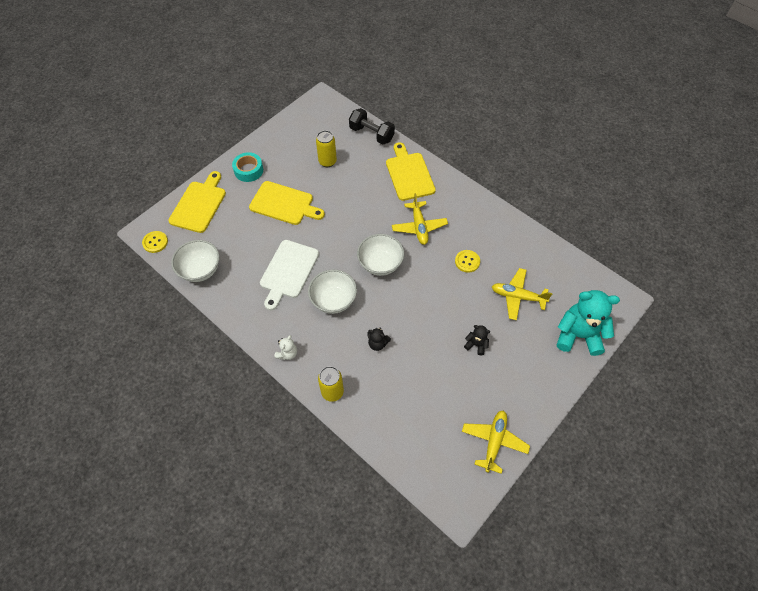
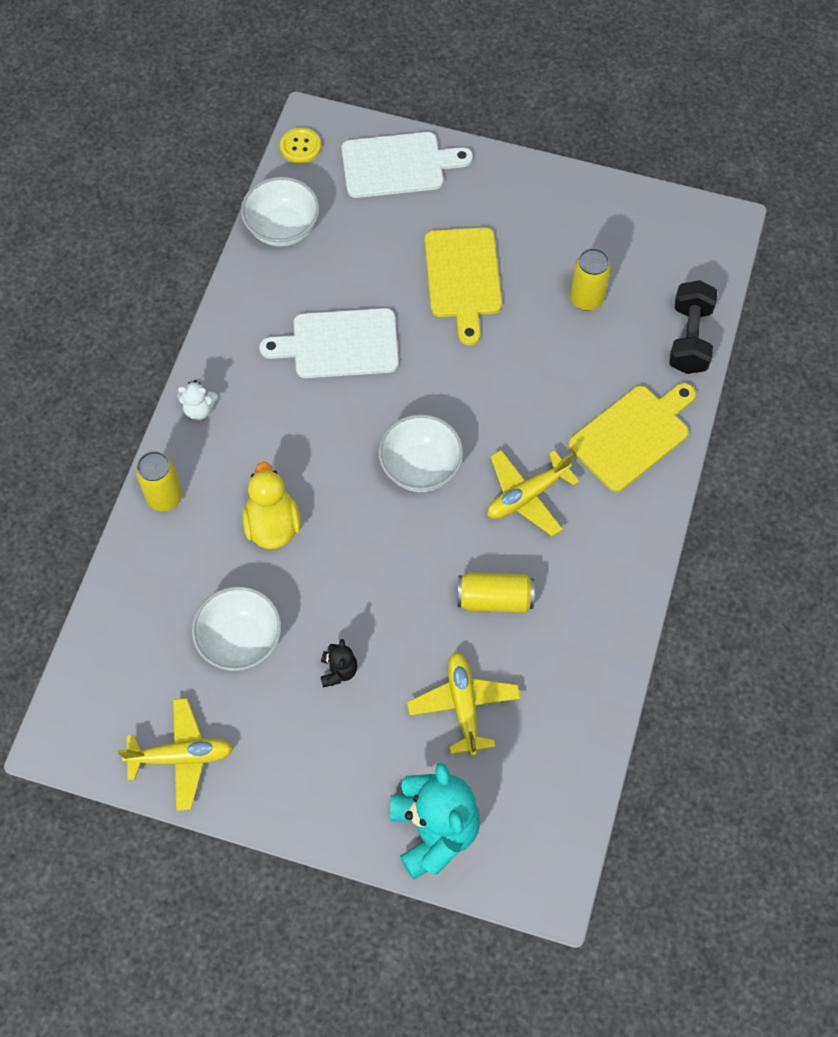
camera: 65 degrees right, 5 degrees up
yellow cutting board [168,171,226,233] -> white cutting board [342,132,473,198]
turquoise tape [232,152,263,182] -> none
white bowl [308,270,357,314] -> white bowl moved to [192,586,282,671]
black teddy bear [368,327,391,351] -> yellow duck [242,462,301,549]
yellow button [455,250,480,273] -> yellow can [458,572,535,613]

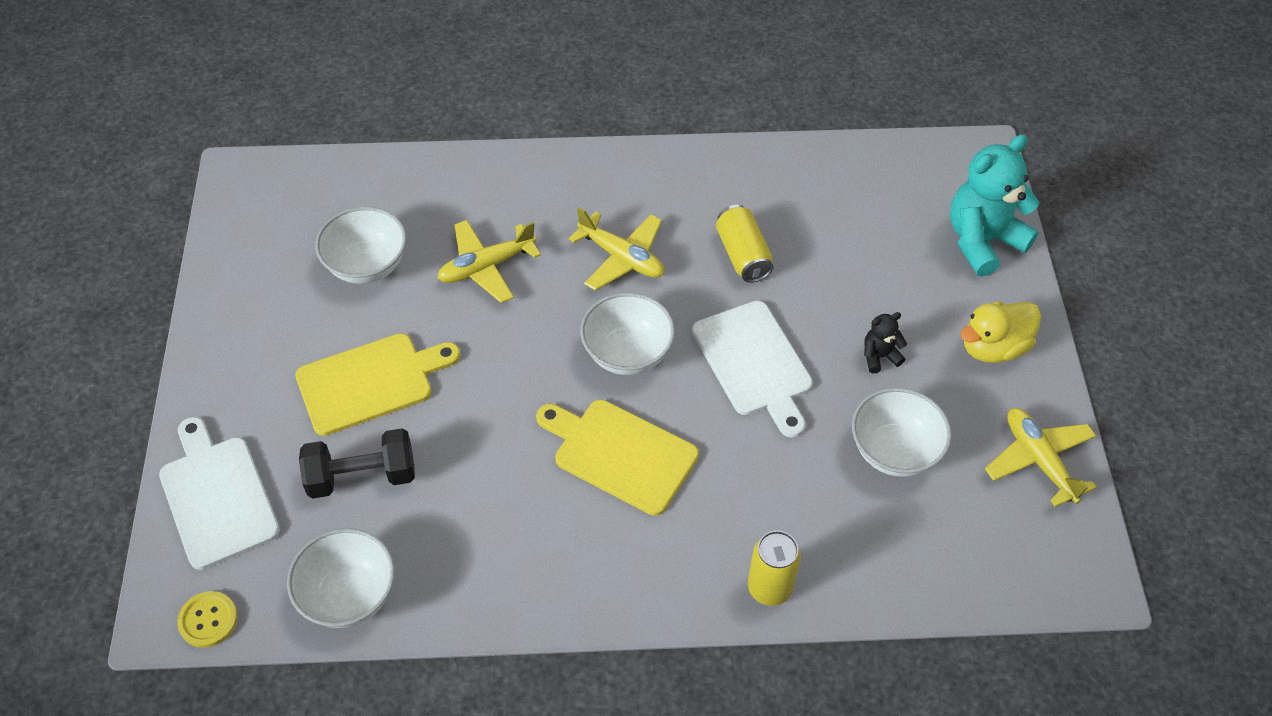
camera: 110 degrees left, 10 degrees down
white teddy bear [177,380,218,421] -> none
yellow duck [242,462,301,549] -> yellow duck moved to [960,301,1041,363]
white cutting board [259,308,399,378] -> white cutting board moved to [692,301,813,438]
yellow plane [407,652,521,756] -> yellow plane moved to [437,220,541,303]
yellow cutting board [568,383,696,492] -> yellow cutting board moved to [536,400,699,516]
yellow can [570,248,611,311] -> white bowl [315,207,407,284]
black dumbbell [669,280,717,374] -> black dumbbell moved to [299,428,415,499]

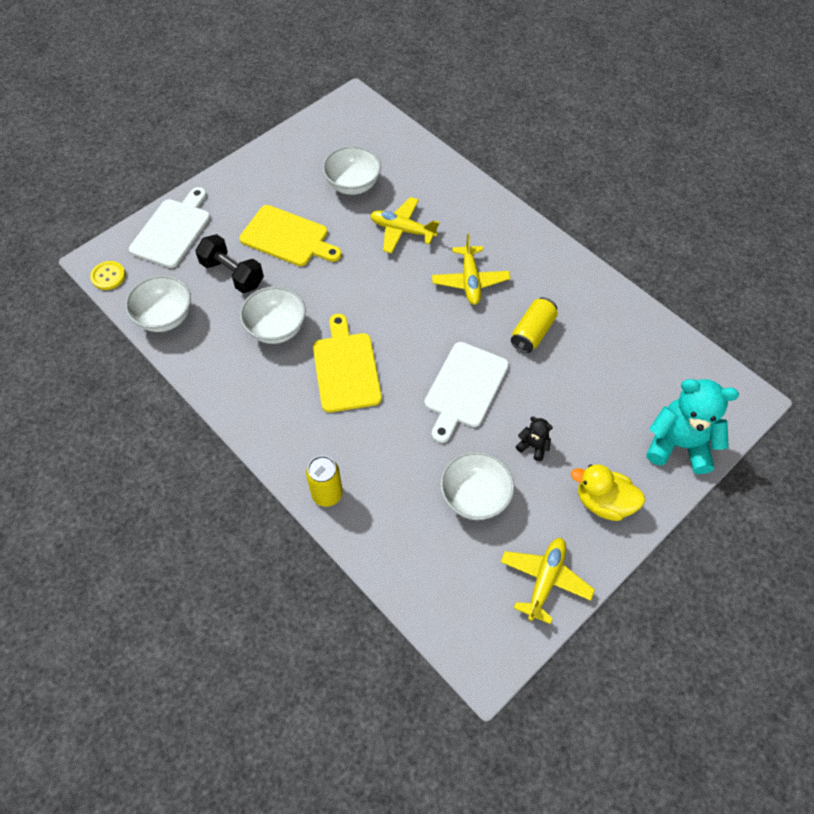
camera: 50 degrees right, 5 degrees up
white bowl [580,293,675,375] -> white bowl moved to [240,286,306,344]

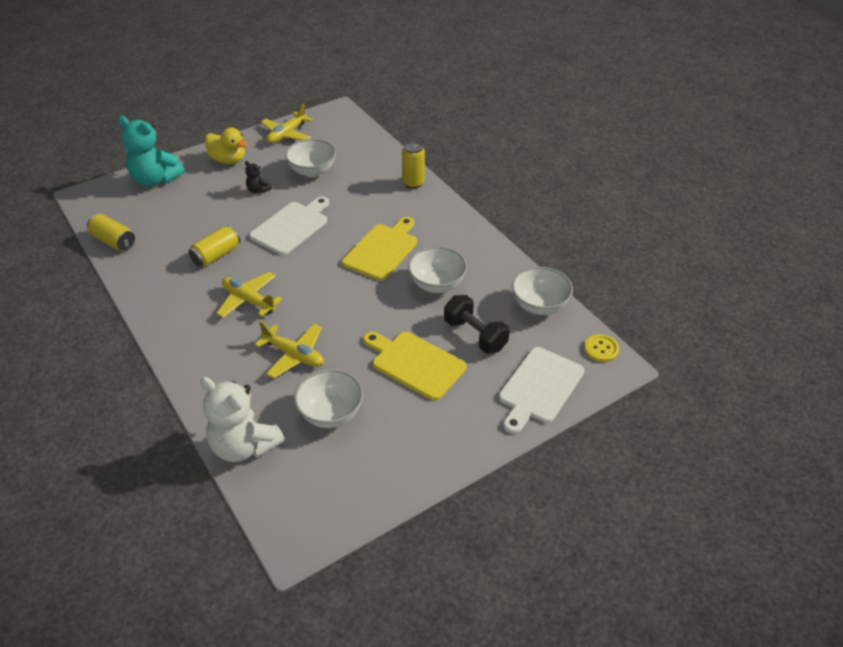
camera: 170 degrees left, 15 degrees down
yellow cutting board [313,314,382,413] -> yellow cutting board turned 150 degrees counterclockwise [342,217,417,281]
yellow plane [432,234,511,305] -> yellow plane turned 60 degrees counterclockwise [216,272,283,318]
none -> yellow can [87,214,135,251]
none -> white teddy bear [200,377,285,462]

